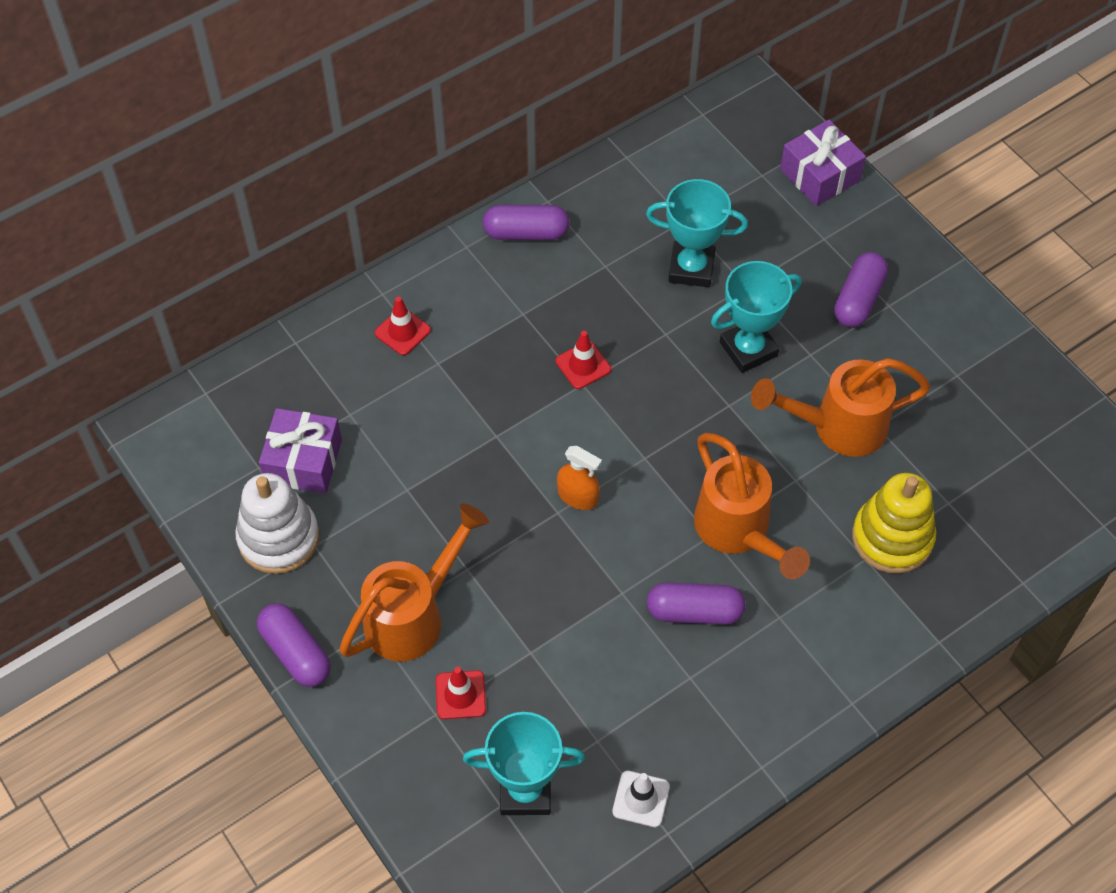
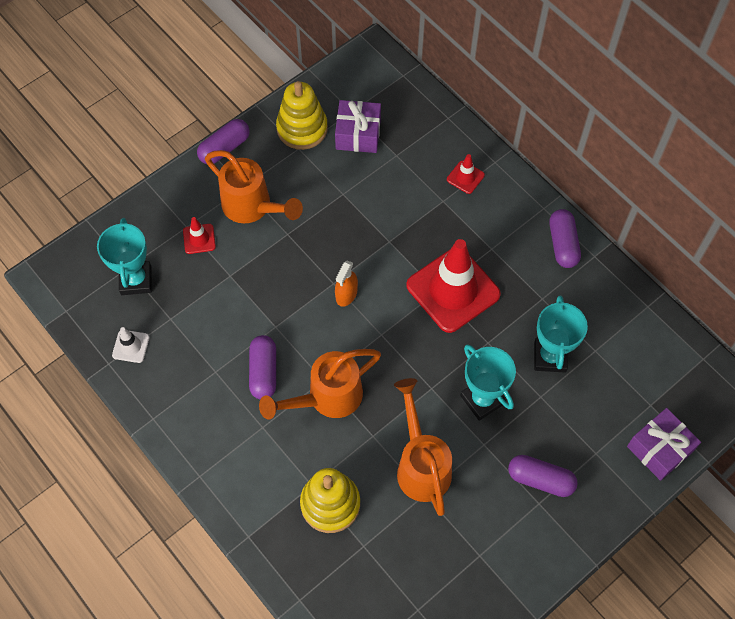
camera: 85 degrees right, 5 degrees up
white stacking toy [235,473,319,574] -> yellow stacking toy [276,81,328,150]
red traffic cone [556,331,611,389] -> red traffic cone [406,239,501,333], size x2.33

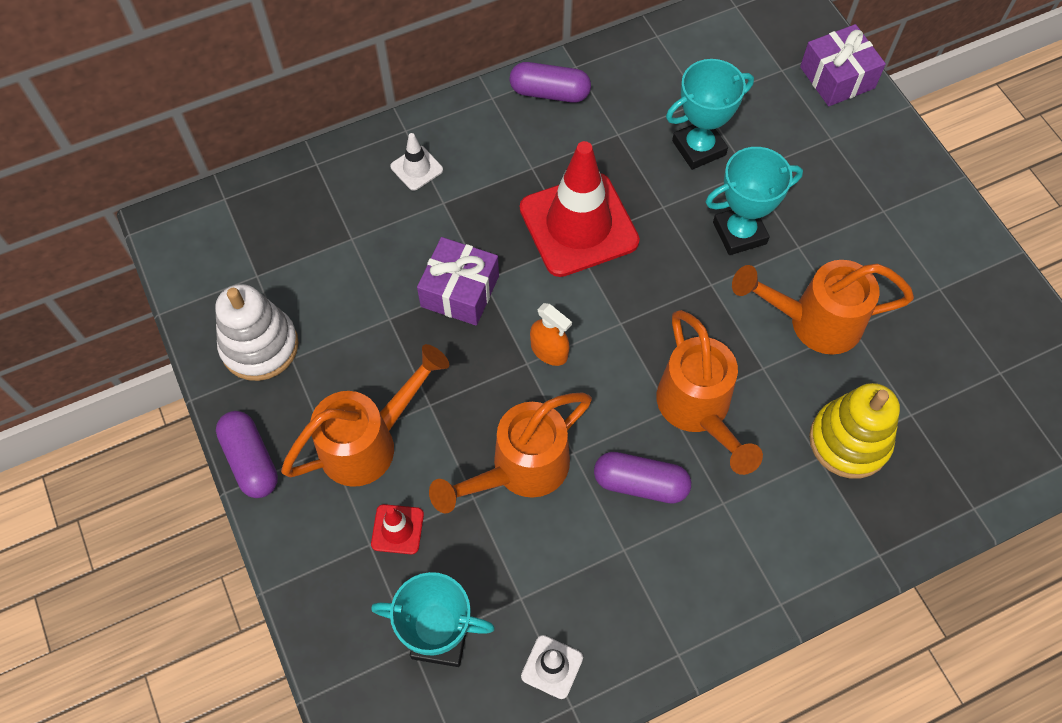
camera: 75 degrees left, 0 degrees up
yellow stacking toy [276,81,328,150] -> white stacking toy [215,284,299,381]
purple gift [335,100,381,153] -> purple gift moved to [417,237,499,326]
red traffic cone [447,154,485,194] -> white traffic cone [390,133,443,191]
purple capsule [508,455,578,497] -> none
turquoise trophy [534,295,588,373] -> turquoise trophy turned 45 degrees counterclockwise [666,59,754,170]
none -> orange watering can [429,393,592,513]

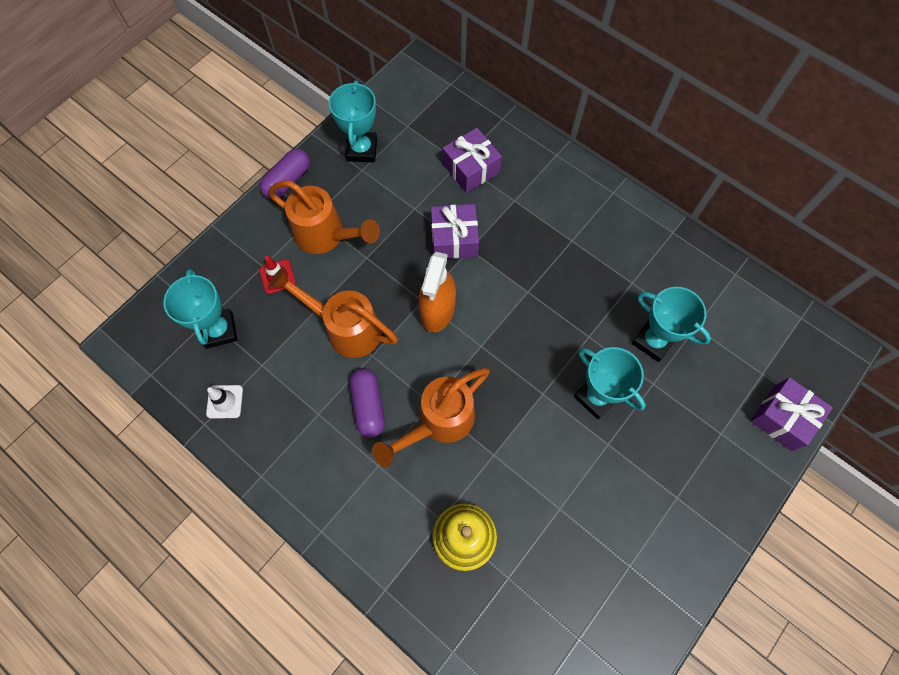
camera: 65 degrees right, 5 degrees up
white stacking toy [215,284,299,381] -> turquoise trophy [329,80,377,162]
white traffic cone [390,133,443,191] -> none
purple capsule [510,62,591,103] -> none
red traffic cone [520,141,640,277] -> none
orange spray bottle [530,303,572,366] -> orange spray bottle [418,252,456,332], size x1.66
orange watering can [732,260,914,355] -> none
none -> purple gift [443,128,502,193]

